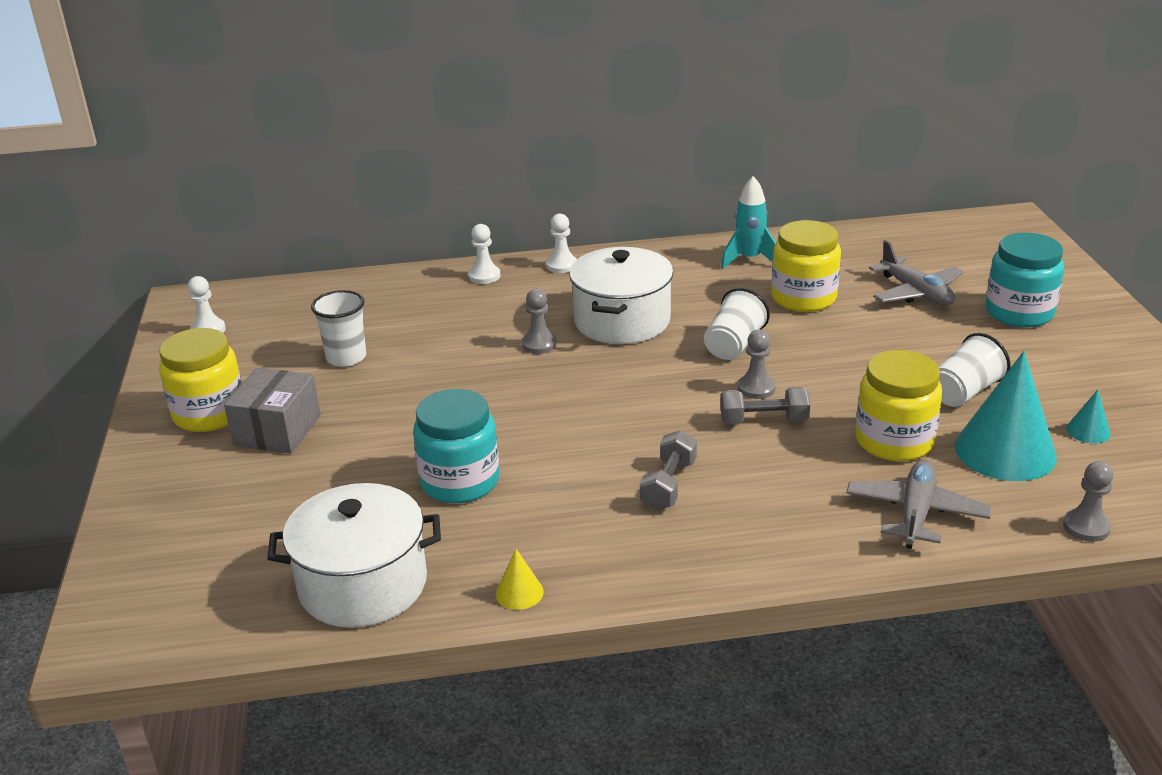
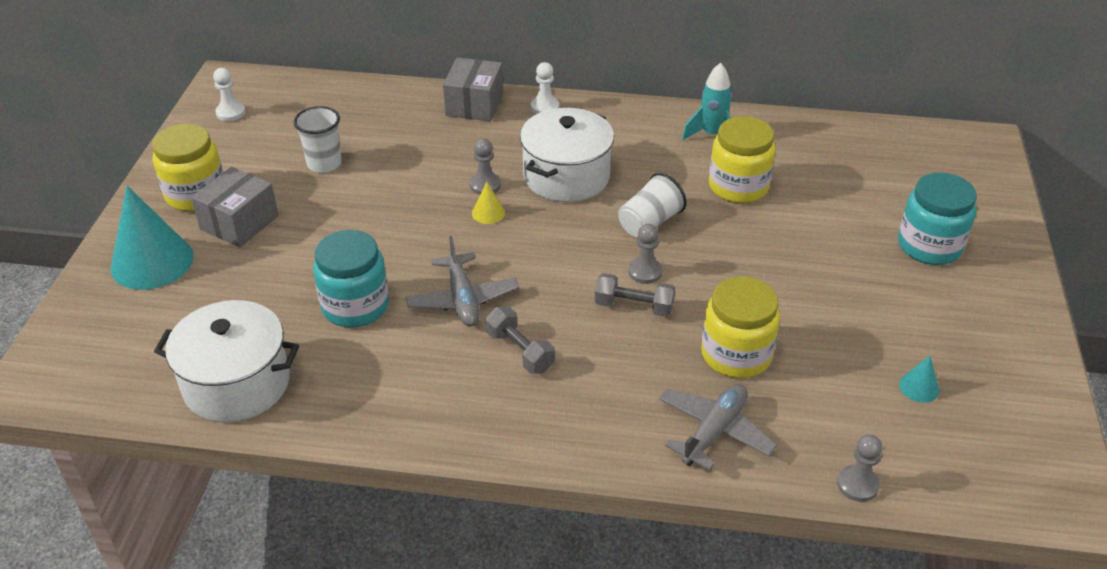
camera: 15 degrees right, 10 degrees up
white pawn [468,224,500,284] -> grey box [443,57,503,121]
yellow cone [496,549,544,610] -> yellow cone moved to [472,182,505,224]
grey dumbbell [640,430,697,510] -> grey dumbbell turned 75 degrees counterclockwise [485,307,555,374]
grey plane [869,240,964,306] -> grey plane moved to [406,236,519,326]
white cup [938,333,1011,407] -> none
turquoise cone [955,351,1057,481] -> turquoise cone moved to [111,186,194,290]

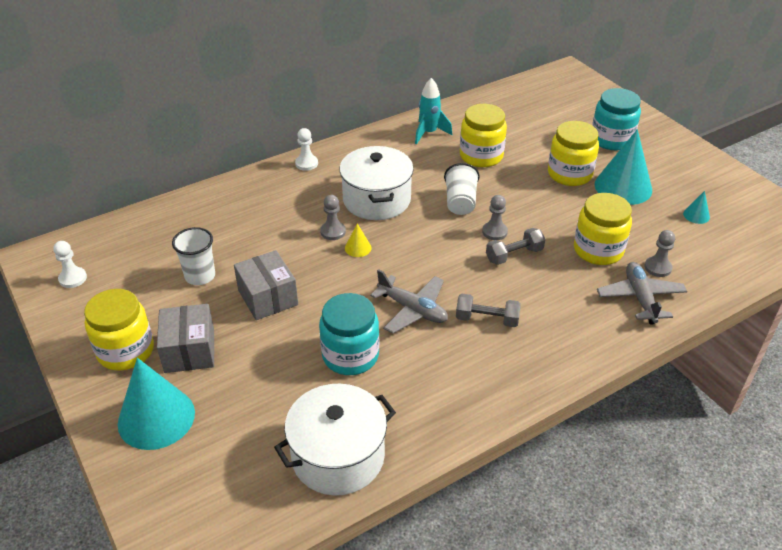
camera: 40 degrees left, 0 degrees up
grey box [443,57,503,121] -> grey box moved to [234,250,298,320]
grey pawn [837,434,882,502] -> grey pawn moved to [644,230,675,277]
none -> yellow jar [548,121,599,186]
none -> turquoise cone [595,129,652,205]

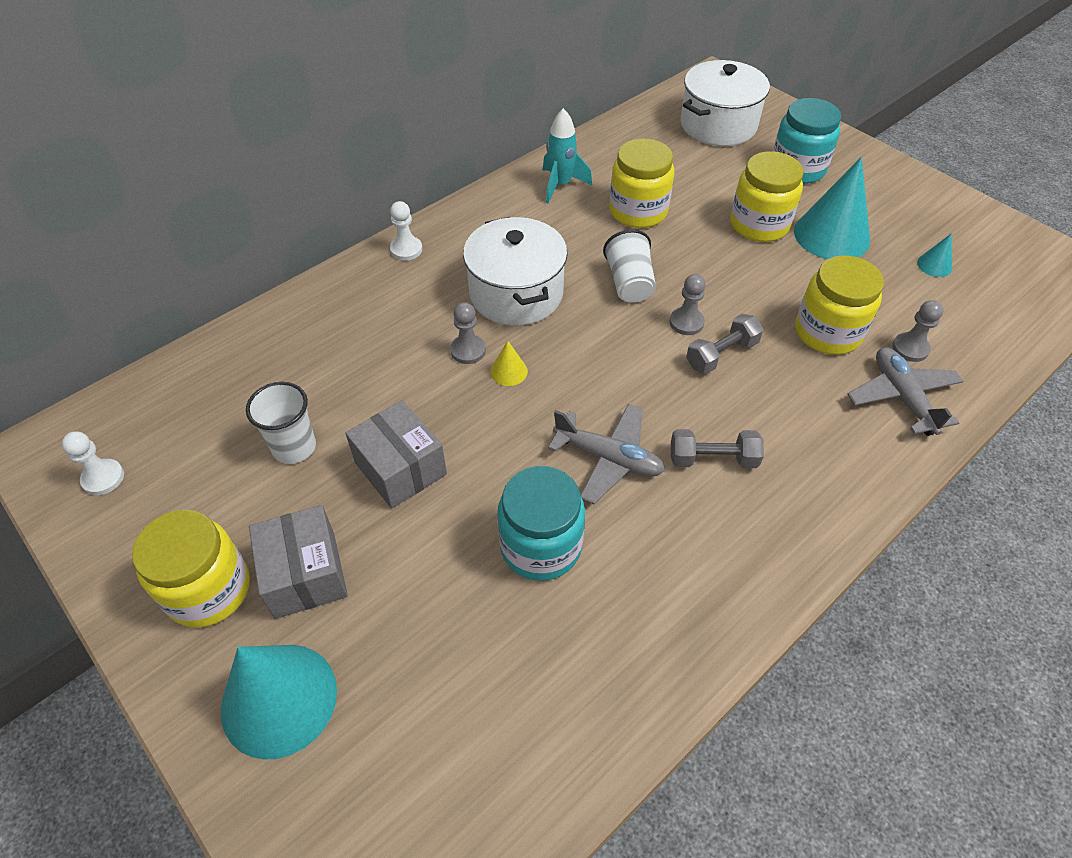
camera: 10 degrees left, 10 degrees up
white pot [274,384,396,495] -> white pot moved to [680,60,770,146]

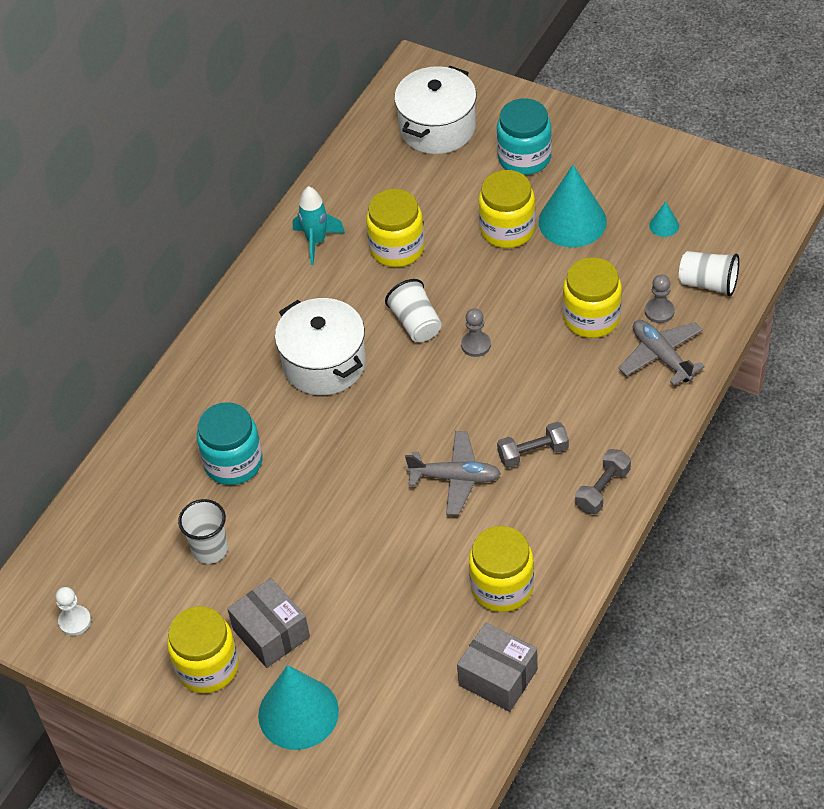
camera: 15 degrees left, 0 degrees up
grey box [345,400,447,509] -> grey box moved to [457,622,538,712]
white pawn [390,201,422,261] -> none
grey pawn [450,302,486,364] -> none
yellow cone [490,341,528,386] -> none
turquoise jar [497,466,585,581] -> turquoise jar moved to [197,402,262,485]
grey dumbbell [686,314,763,374] -> grey dumbbell moved to [575,449,631,514]
none -> yellow jar [469,526,534,612]
none -> white cup [679,251,739,297]

